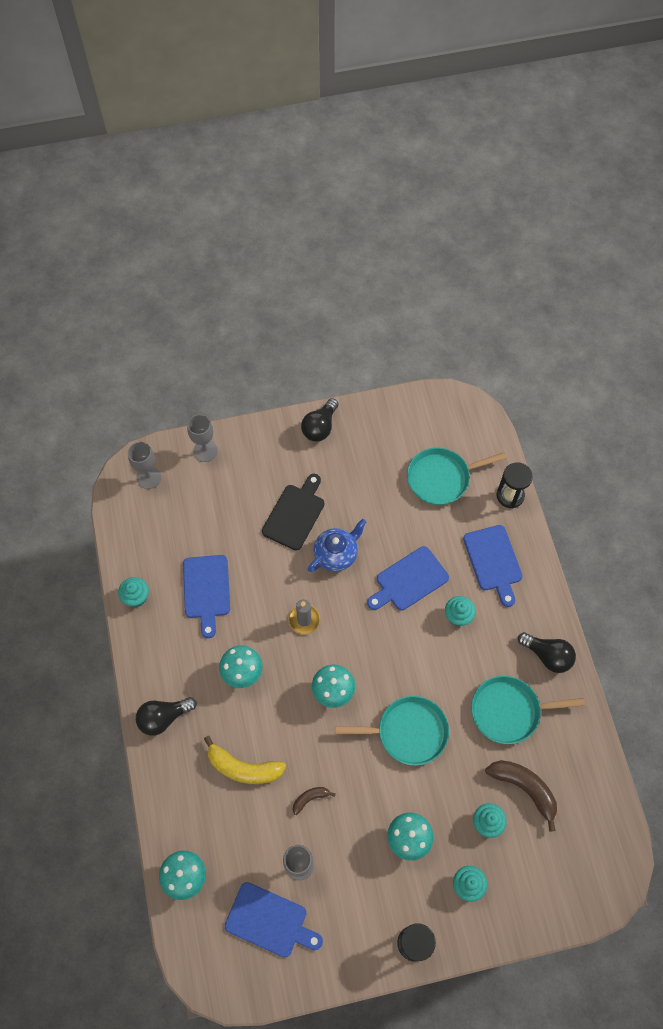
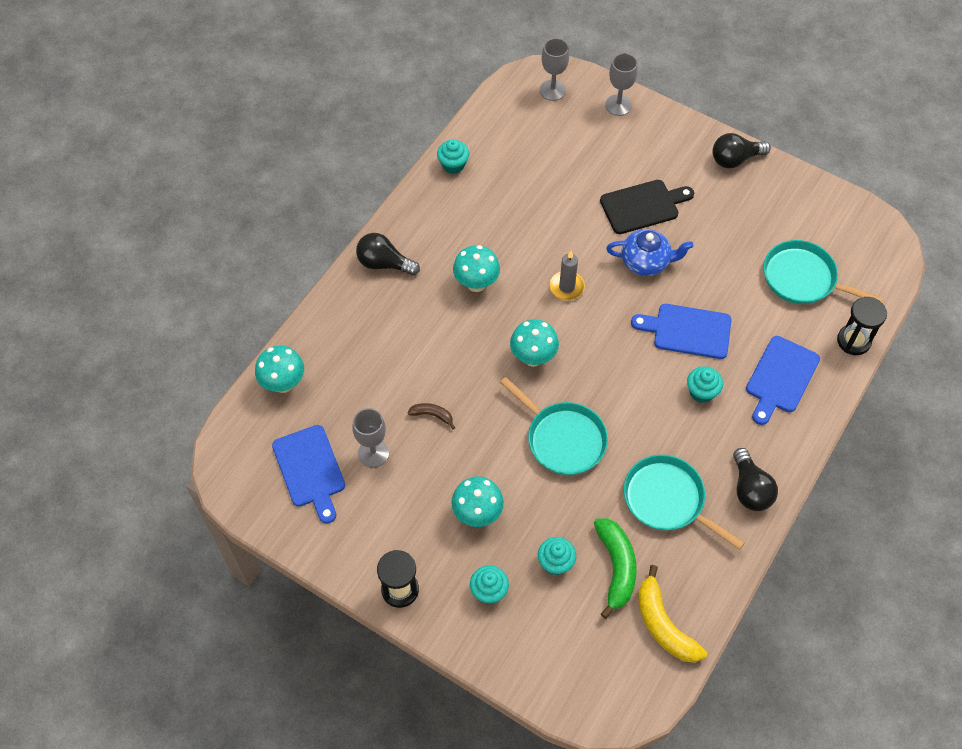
camera: 45 degrees right, 5 degrees down
blue cutting board [183,555,230,638] -> none
yellow banana [204,736,286,784] -> yellow banana moved to [638,565,707,662]
brown banana [485,760,557,832] -> green banana [594,518,637,619]

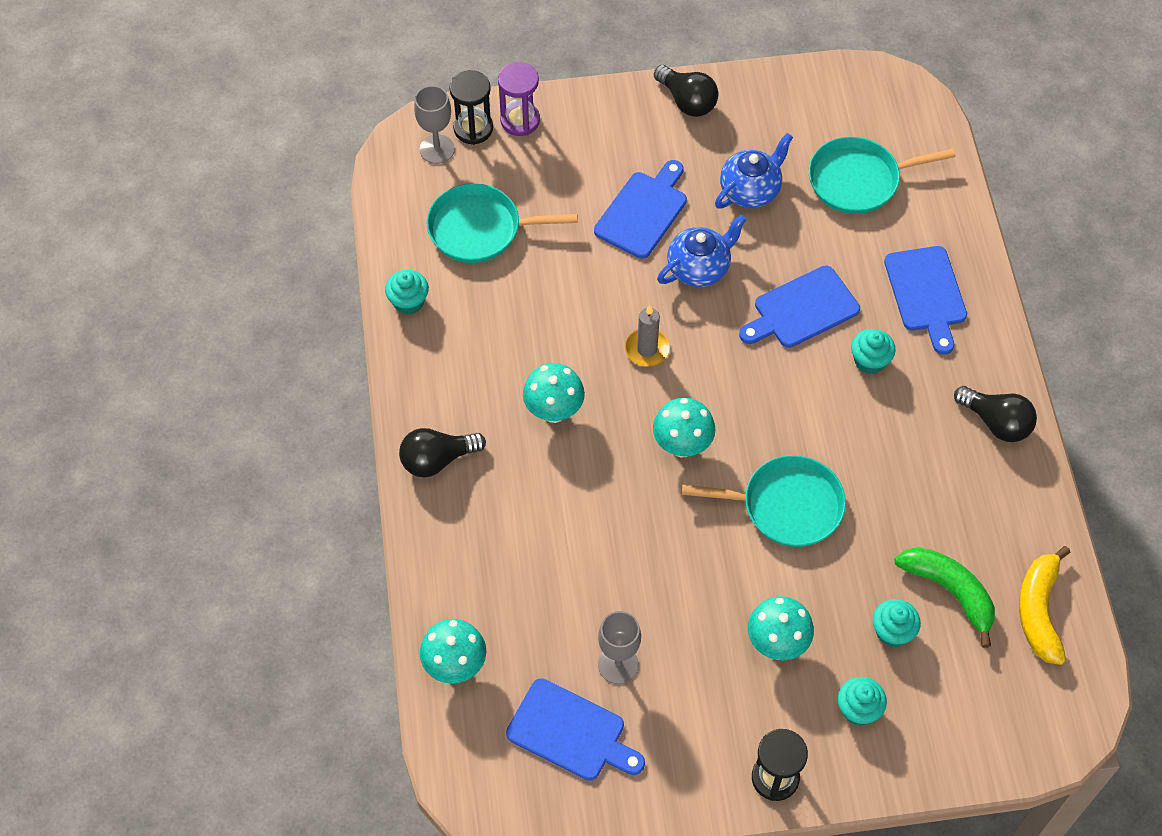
camera: 40 degrees left, 0 degrees up
brown banana [407,403,455,429] -> none
black cutting board [600,180,694,234] -> blue cutting board [594,160,687,259]
grey goblet [605,53,638,116] -> purple hourglass [498,62,540,136]
turquoise pan [624,454,744,550] -> turquoise pan moved to [426,183,578,263]
yellow banana [638,565,707,662] -> yellow banana turned 75 degrees clockwise [1019,546,1071,665]
black light bulb [712,133,771,168] -> black light bulb turned 75 degrees counterclockwise [654,65,719,117]
black hourglass [837,297,887,355] -> black hourglass moved to [449,70,493,145]
none -> blue teapot [715,133,793,208]

